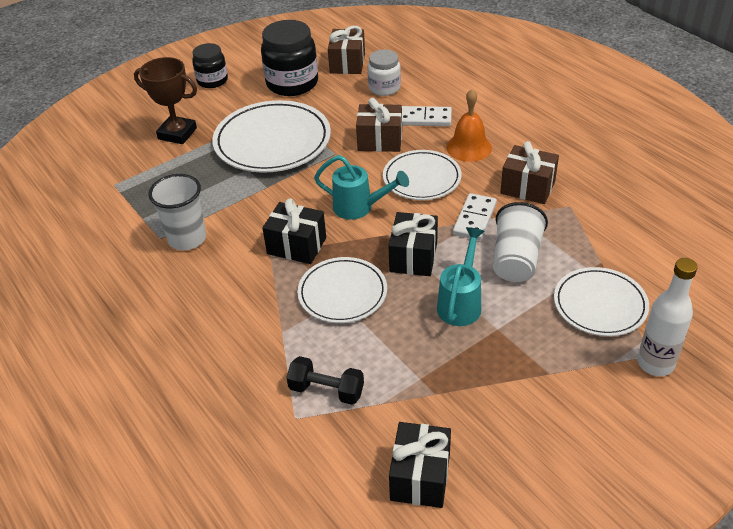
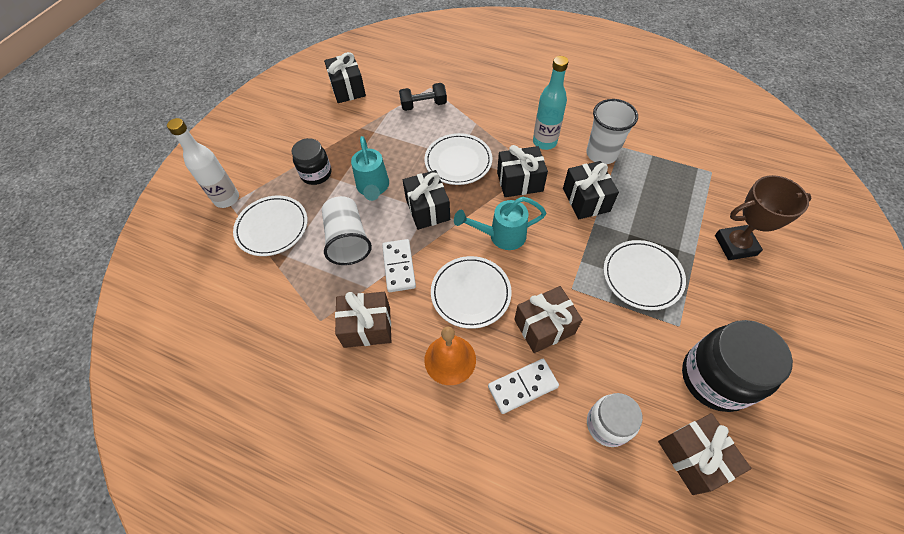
camera: 150 degrees right, 15 degrees up
black jar [192,43,228,88] -> black jar moved to [292,138,332,185]
white plate [212,100,331,173] -> white plate [603,240,686,310], size x0.63
none -> turquoise bottle [533,56,568,150]
none -> black gift [563,161,619,219]

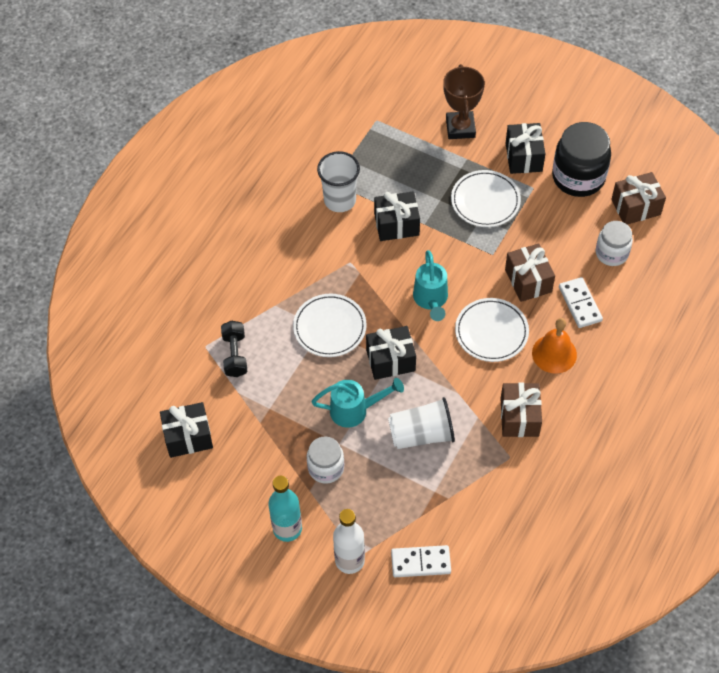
camera: 85 degrees left, 0 degrees up
white plate [233,196,308,256] -> none
black jar [292,138,332,185] -> white jar [307,436,344,484]
white domino [382,239,416,292] -> white domino moved to [391,545,451,577]
black gift [497,145,548,197] -> black gift moved to [506,123,545,174]
turquoise bottle [533,56,568,150] -> turquoise bottle moved to [268,476,302,542]

